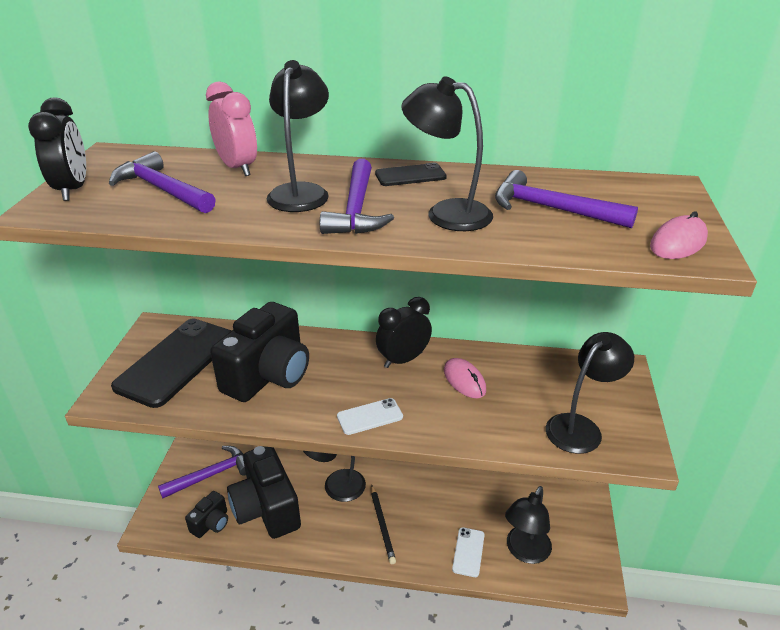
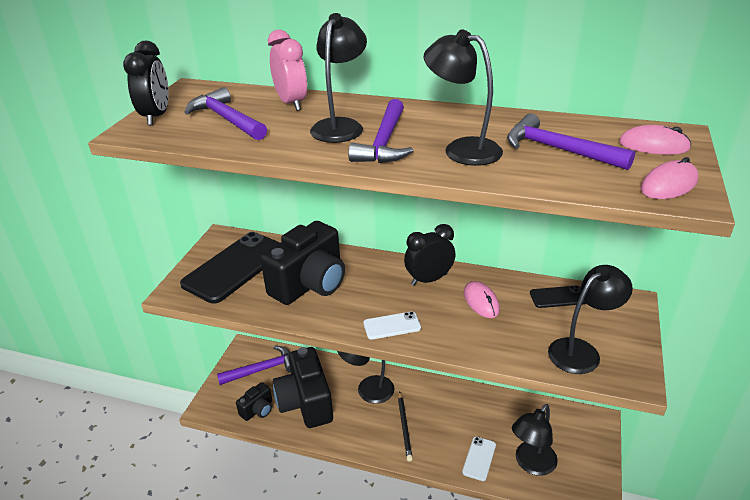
camera: 10 degrees right, 0 degrees up
black phone [375,163,447,186] -> black phone moved to [530,285,586,308]
none -> pink mouse [619,125,691,154]

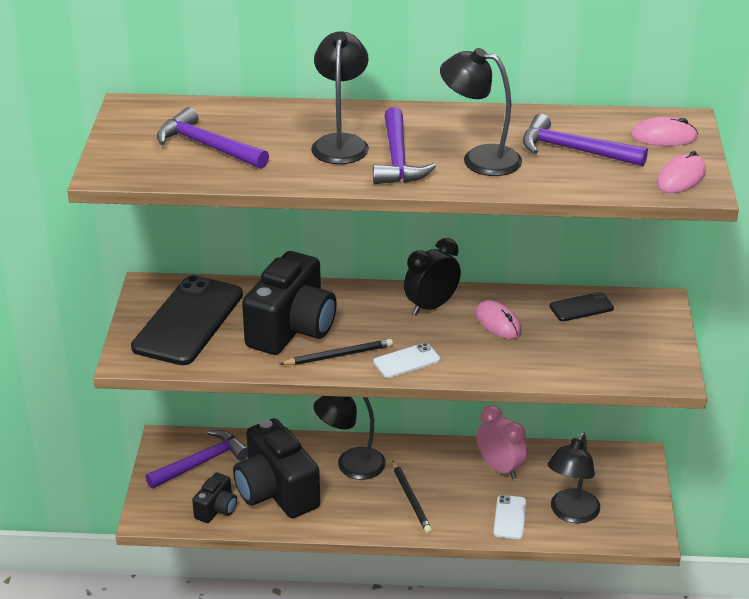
camera: 15 degrees left, 0 degrees up
black clock [123,41,169,125] -> none
pink clock [268,29,307,111] -> pink clock moved to [477,405,527,479]
black lamp [548,265,633,374] -> none
none -> black pencil [280,339,393,365]

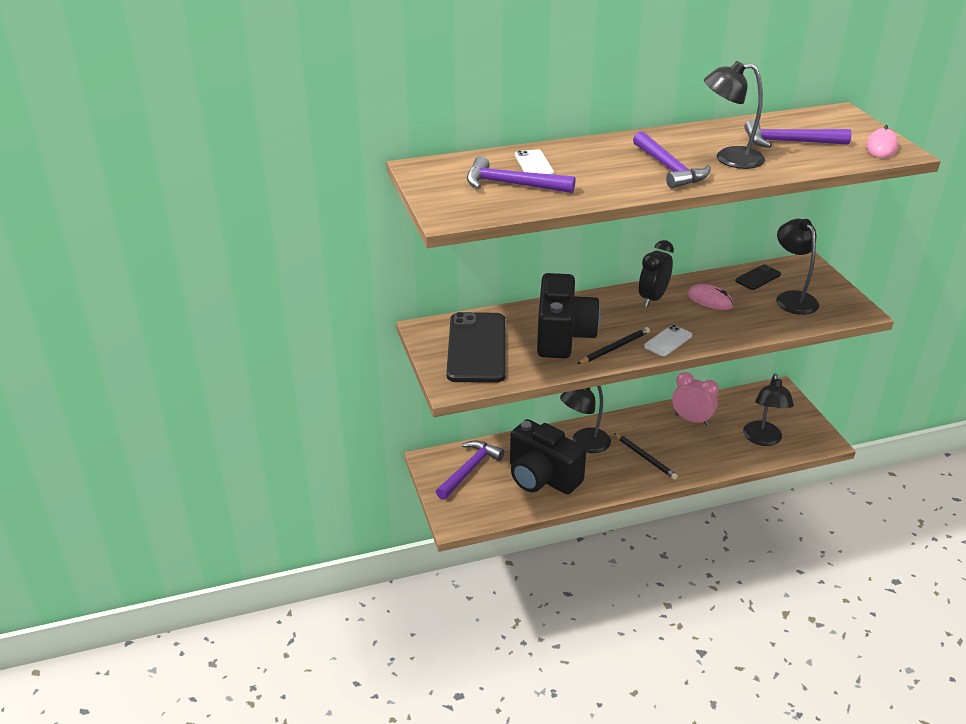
camera: 20 degrees left, 0 degrees up
black camera [192,472,237,523] -> none
black lamp [311,31,369,164] -> black lamp moved to [776,219,819,315]
white phone [493,495,526,539] -> white phone moved to [515,149,554,175]
pink mouse [630,117,698,146] -> none

